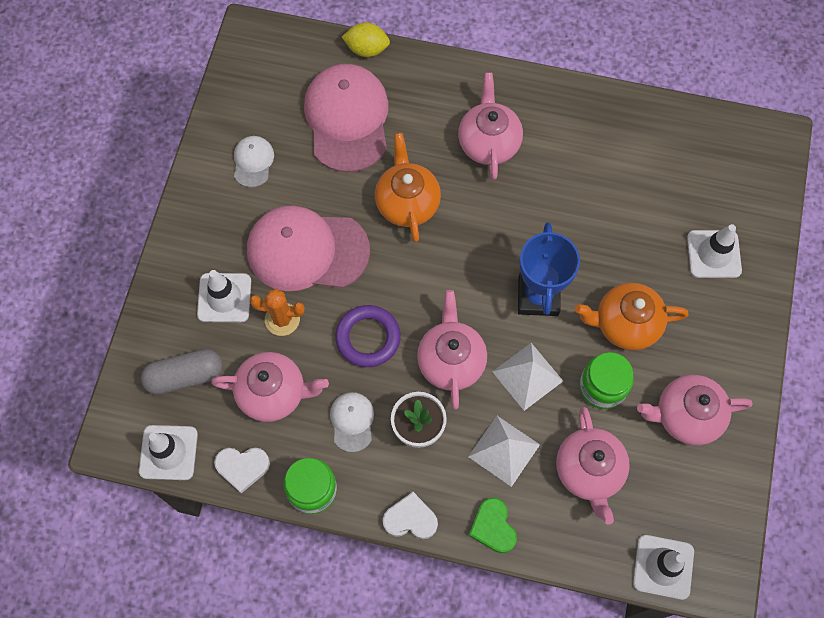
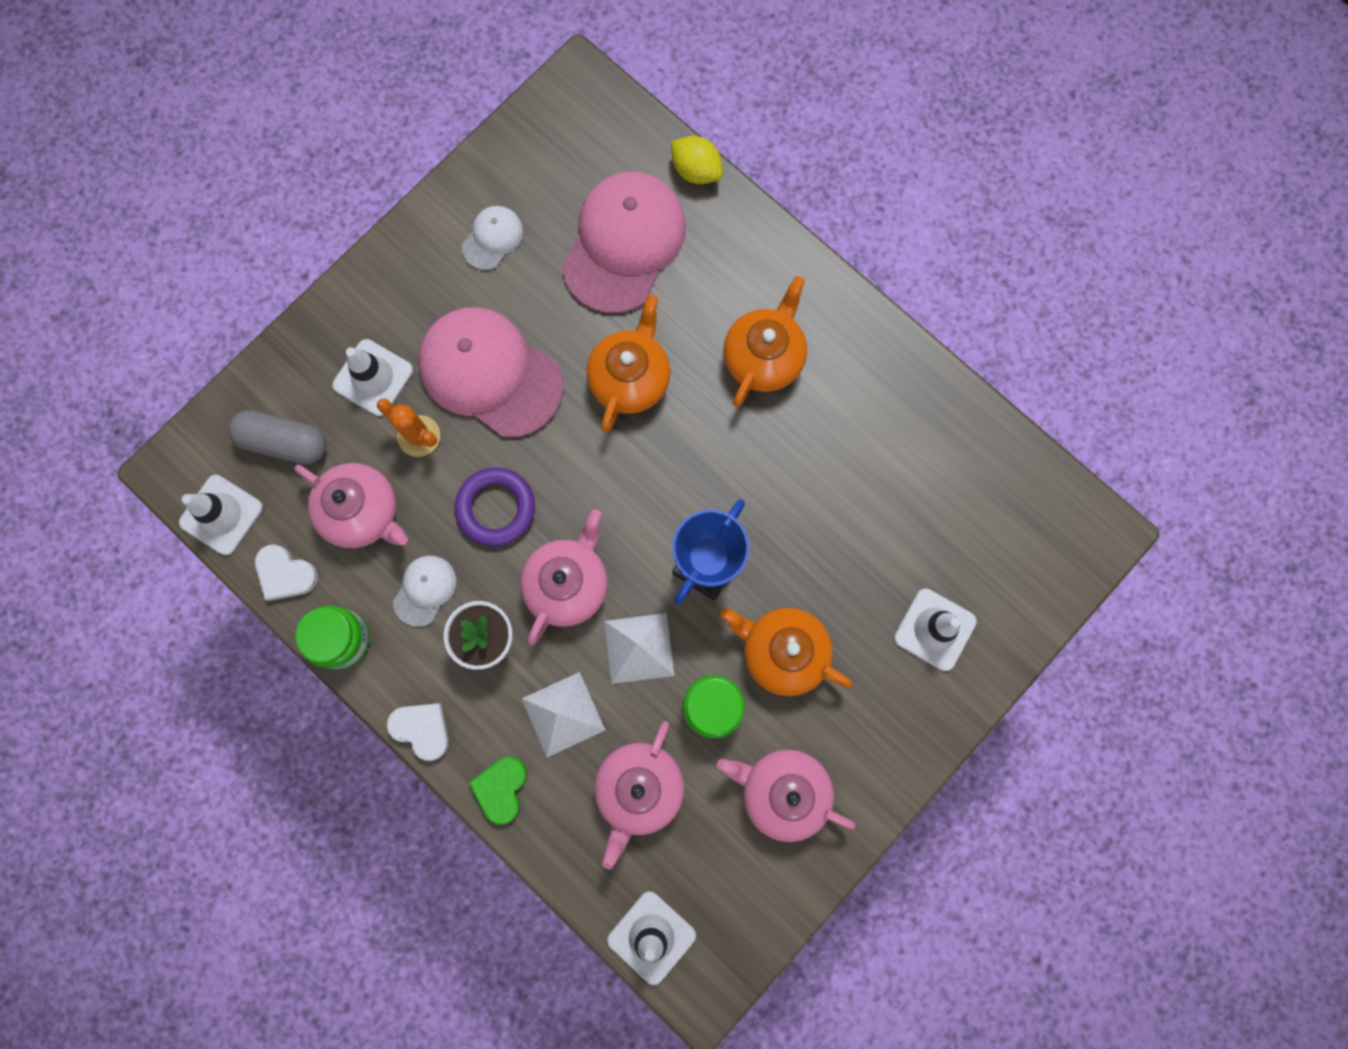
camera: 30 degrees right, 10 degrees up
pink teapot [458,73,523,180] -> orange teapot [723,276,807,407]

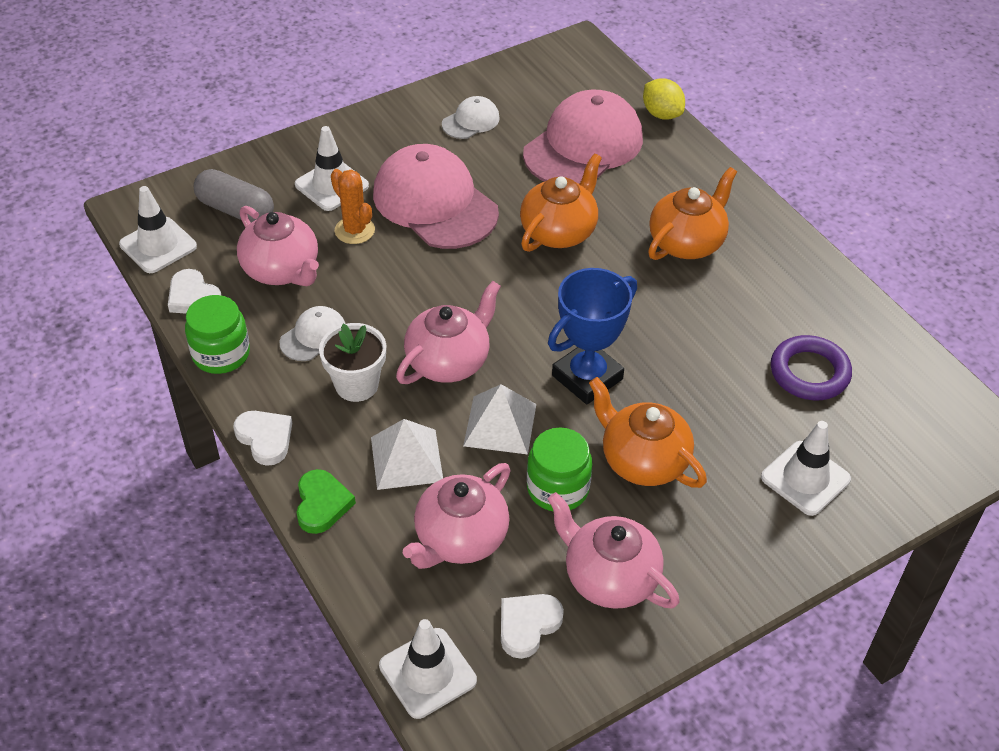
camera: 15 degrees right, 30 degrees down
purple ring [455,467,535,546] -> purple ring moved to [771,335,852,400]
green heart [469,757,527,825] -> green heart turned 150 degrees clockwise [296,469,356,534]
none -> white heart [501,594,564,659]

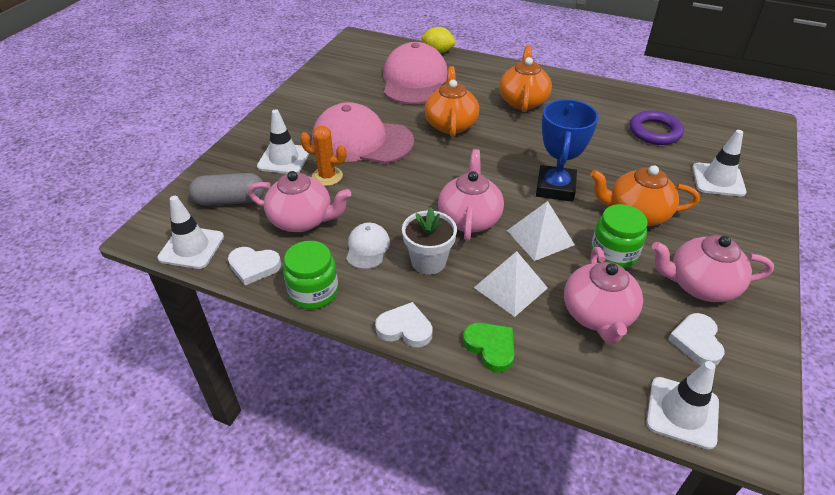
camera: 35 degrees left, 5 degrees down
white cap [442,96,500,139] -> none

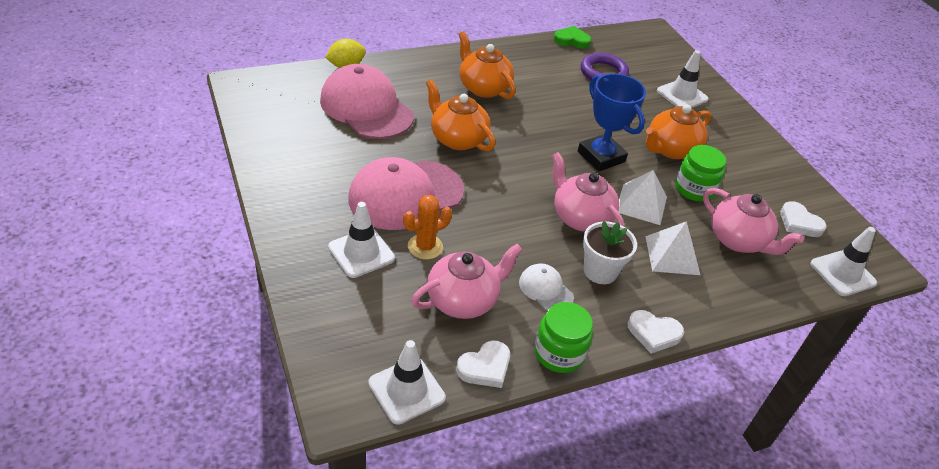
camera: 50 degrees left, 0 degrees up
grey capsule [189,173,265,206] -> none
white heart [375,302,433,347] -> white heart turned 135 degrees counterclockwise [628,310,684,354]
green heart [463,323,515,373] -> green heart moved to [554,26,591,49]
pink teapot [652,235,774,302] -> none

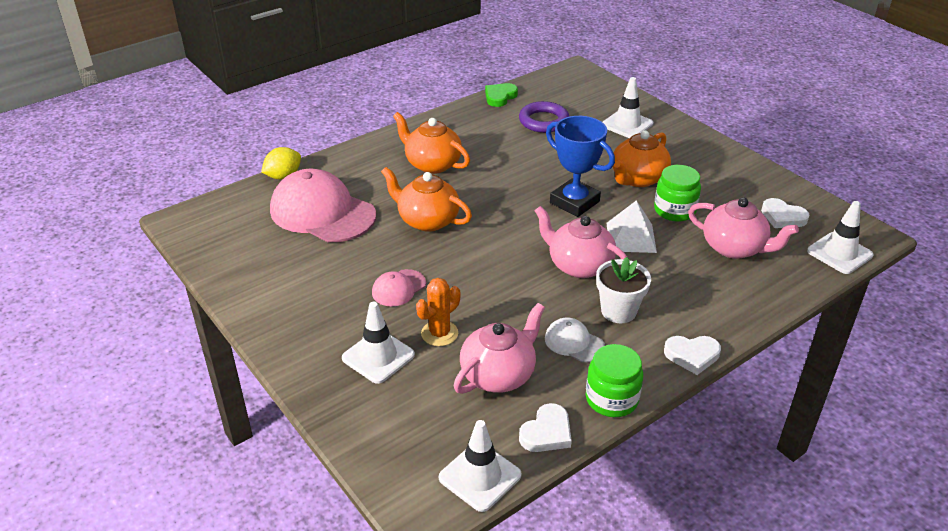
camera: 10 degrees left, 5 degrees down
pink cap [348,157,464,230] -> pink cap [372,269,426,306], size x0.47
green heart [554,26,591,49] -> green heart turned 45 degrees counterclockwise [485,83,518,107]
white pyramid [645,221,700,275] -> none

